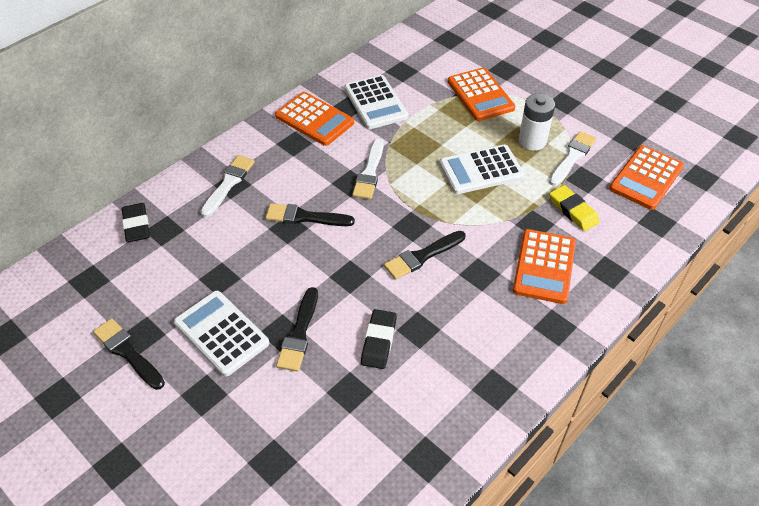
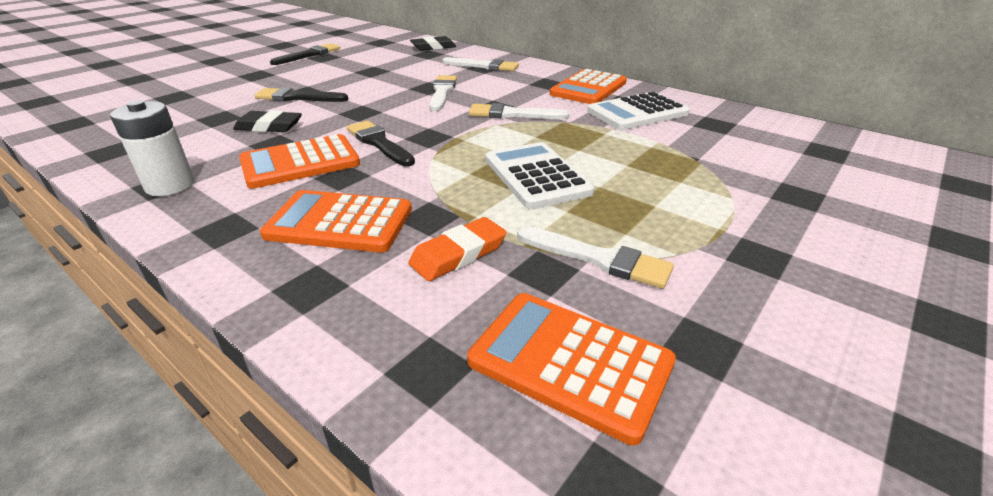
camera: 85 degrees right, 15 degrees down
white calculator [174,291,269,377] -> none
black brush [266,203,355,226] -> white brush [429,75,457,111]
orange calculator [448,68,515,121] -> orange calculator moved to [239,134,360,189]
white battery [519,94,555,151] -> white battery moved to [110,100,194,196]
yellow eraser [550,185,600,231] -> orange eraser [408,217,507,281]

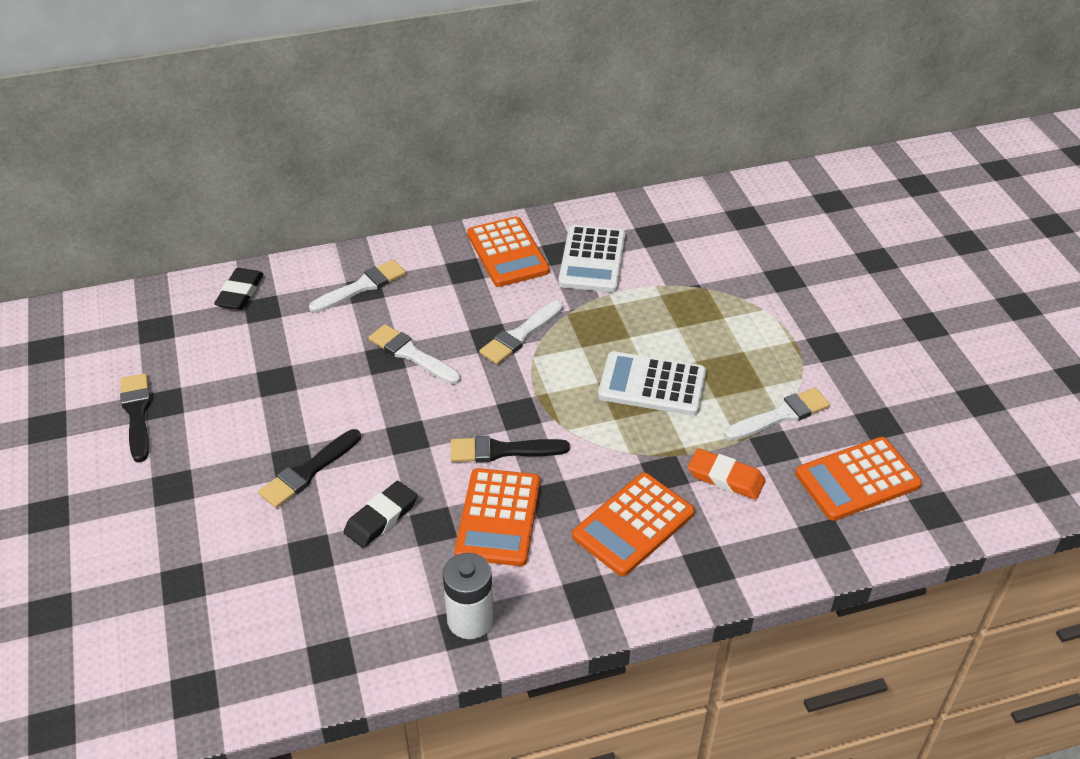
camera: 55 degrees left, 10 degrees up
orange eraser [408,217,507,281] -> orange eraser turned 60 degrees counterclockwise [688,448,765,500]

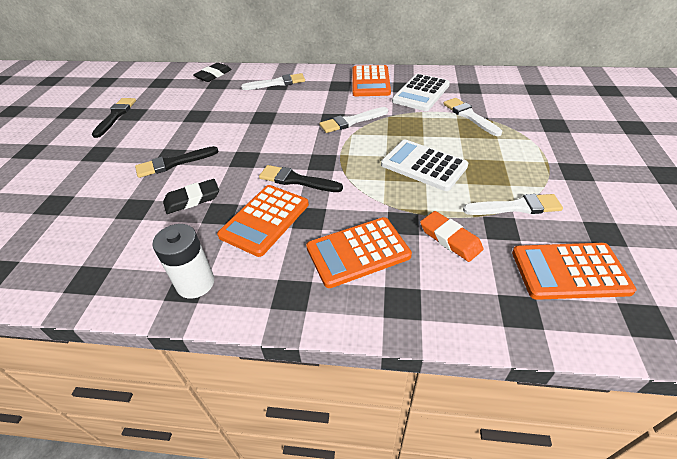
camera: 25 degrees right, 0 degrees up
white brush [368,324,461,384] -> white brush moved to [443,98,502,136]

